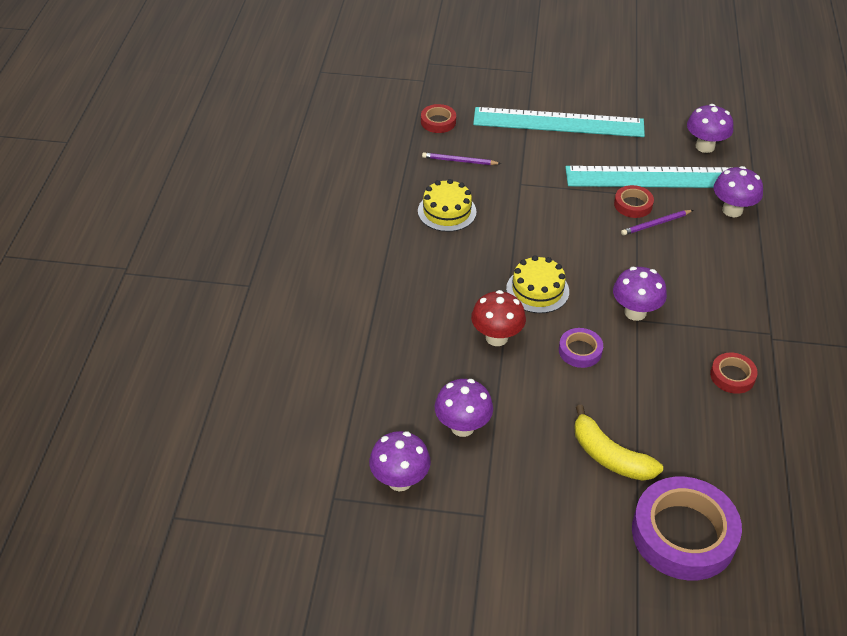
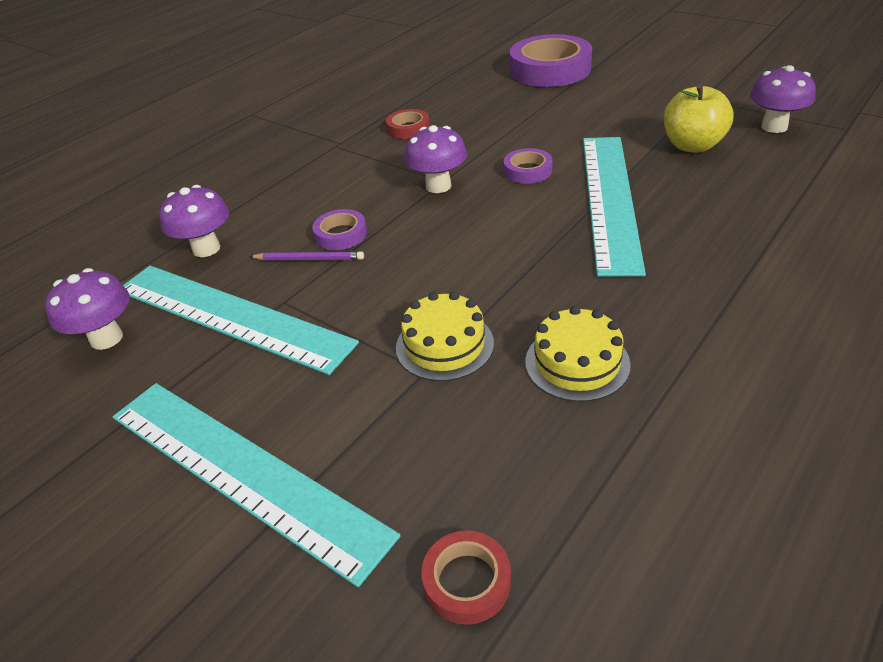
camera: 145 degrees left, 5 degrees down
purple pencil [422,152,501,165] -> none
purple mushroom [435,379,493,437] -> yellow apple [664,84,733,153]
red mushroom [471,290,526,346] -> turquoise ruler [583,137,646,277]
yellow cake [506,255,569,313] -> yellow cake moved to [396,291,494,381]
yellow banana [574,405,663,481] -> none
red tape [614,185,654,218] -> none
none -> purple tape [312,209,367,250]

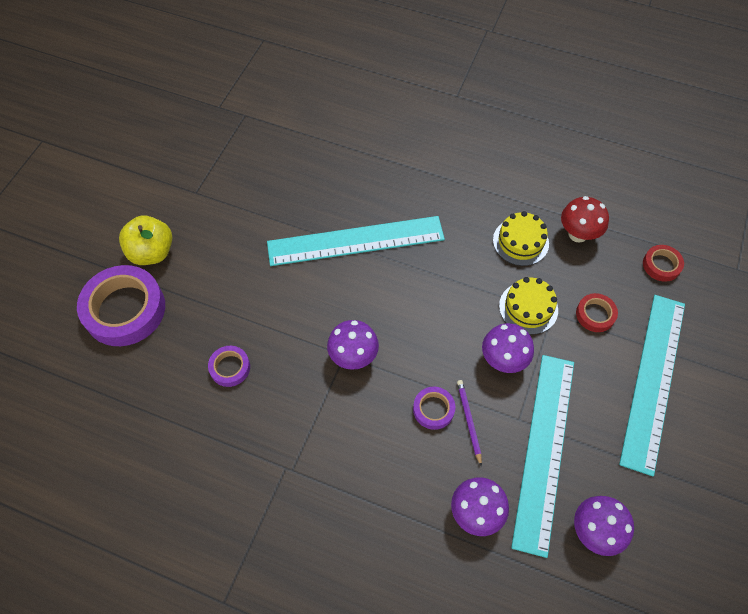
camera: 110 degrees left, 20 degrees up
red tape [386,109,430,139] -> red tape moved to [576,293,618,332]
purple tape [504,148,553,184] -> purple tape moved to [208,346,250,387]
yellow apple [664,84,733,153] -> yellow apple moved to [119,215,172,265]
purple mushroom [750,65,816,133] -> purple mushroom moved to [482,323,534,373]
none -> red mushroom [561,196,609,243]

